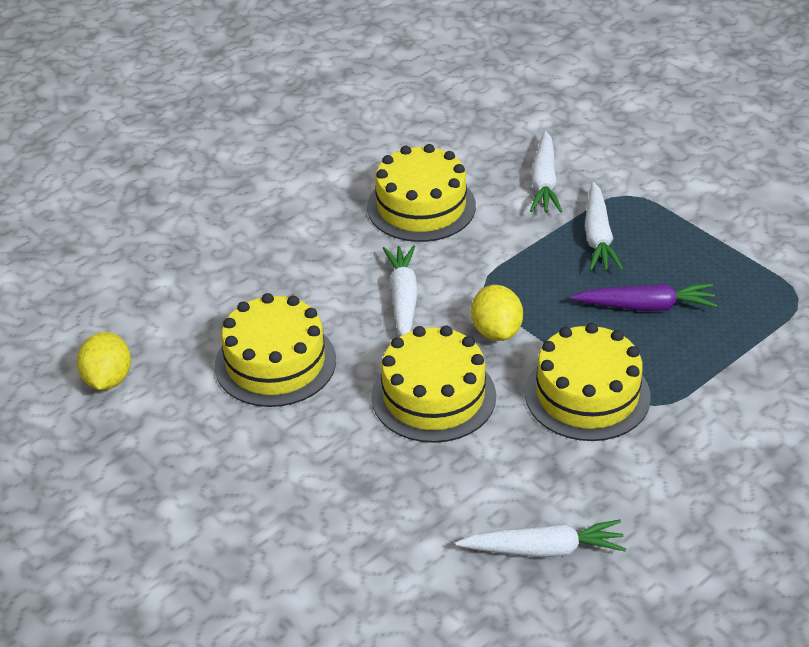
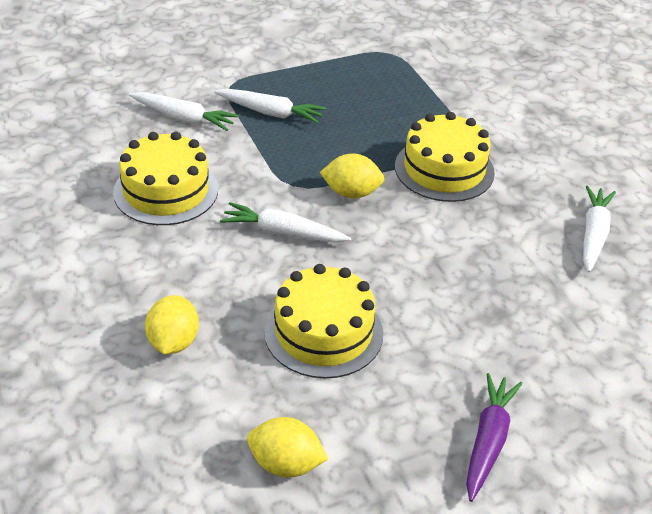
camera: 75 degrees left, 0 degrees up
yellow cake [371,326,496,443] -> none
purple carrot [570,283,717,311] -> purple carrot moved to [466,373,522,502]
none -> yellow lemon [145,295,199,354]

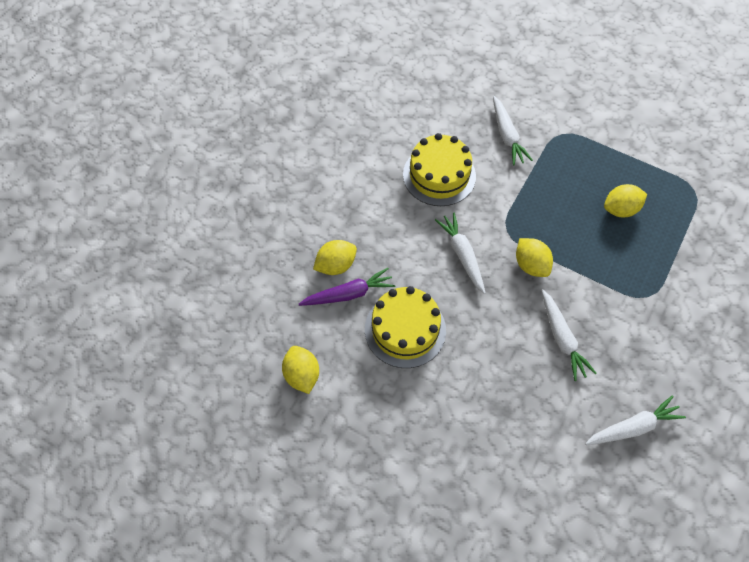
camera: 55 degrees right, 20 degrees up
white carrot [214,89,326,124] -> white carrot moved to [541,289,596,381]
yellow cake [395,112,495,202] -> none
purple carrot [466,373,522,502] -> purple carrot moved to [299,268,395,306]
none -> yellow lemon [604,184,647,217]

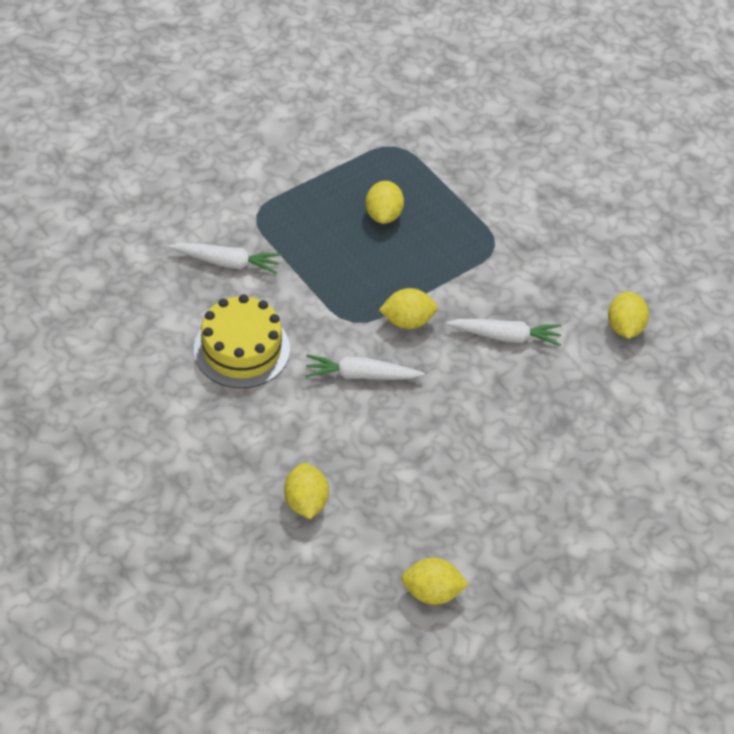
camera: 70 degrees left, 10 degrees down
purple carrot [299,268,395,306] -> none
yellow cake [365,286,446,368] -> none
white carrot [585,395,686,445] -> yellow lemon [608,292,649,339]

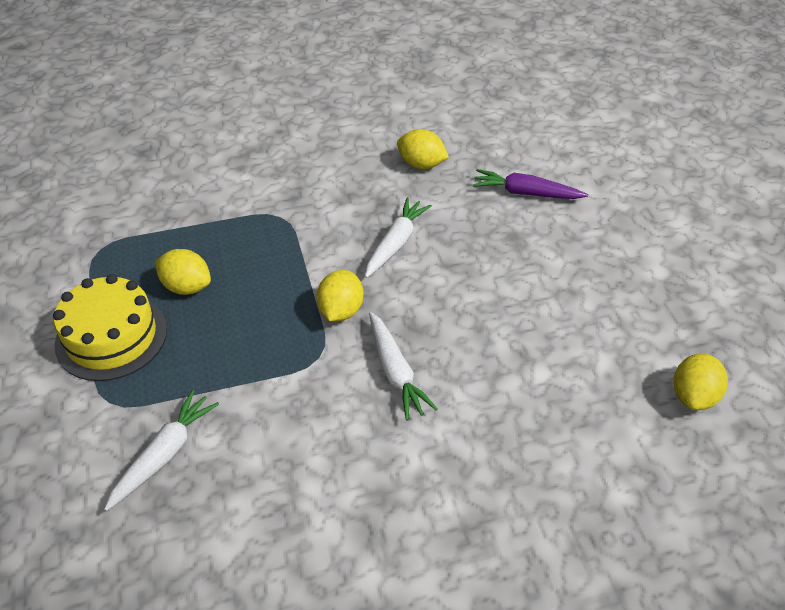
camera: 65 degrees left, 5 degrees down
yellow cake [194,294,290,388] -> yellow cake moved to [53,274,167,381]
yellow lemon [284,463,329,519] -> none
white carrot [305,355,424,380] -> white carrot turned 45 degrees counterclockwise [369,312,438,421]
none -> purple carrot [472,169,588,199]

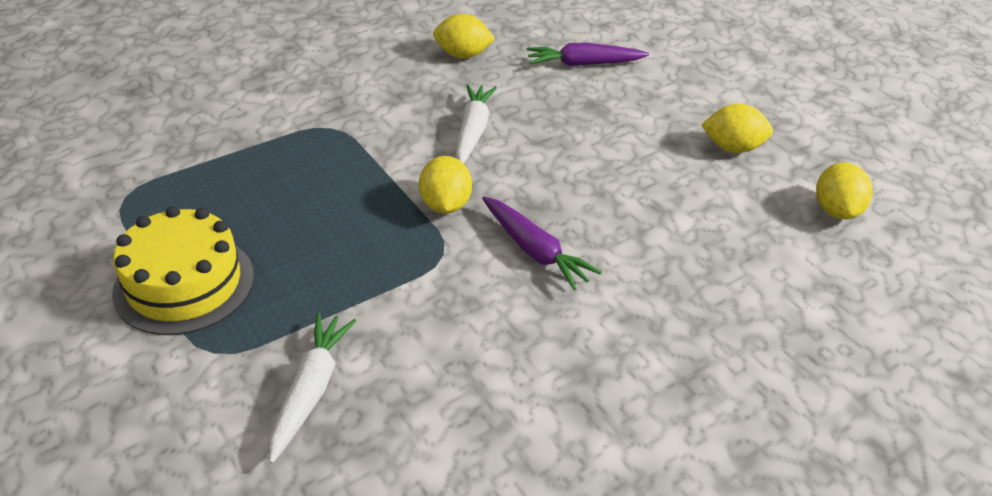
camera: 20 degrees left, 5 degrees down
yellow lemon [155,249,211,295] -> yellow lemon moved to [701,104,773,153]
white carrot [369,312,438,421] -> purple carrot [482,196,602,291]

